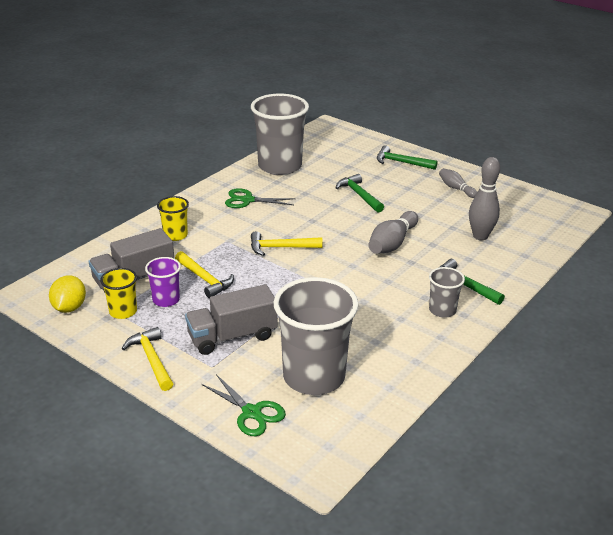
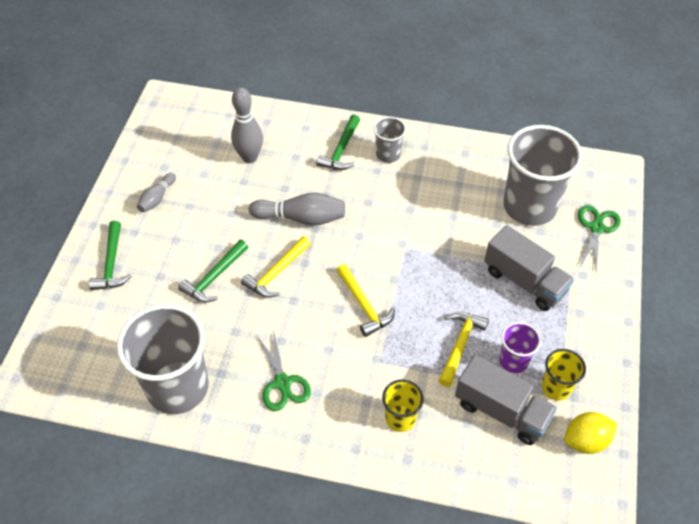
camera: 115 degrees left, 20 degrees up
yellow hammer [121,327,173,391] -> yellow hammer moved to [241,236,311,298]

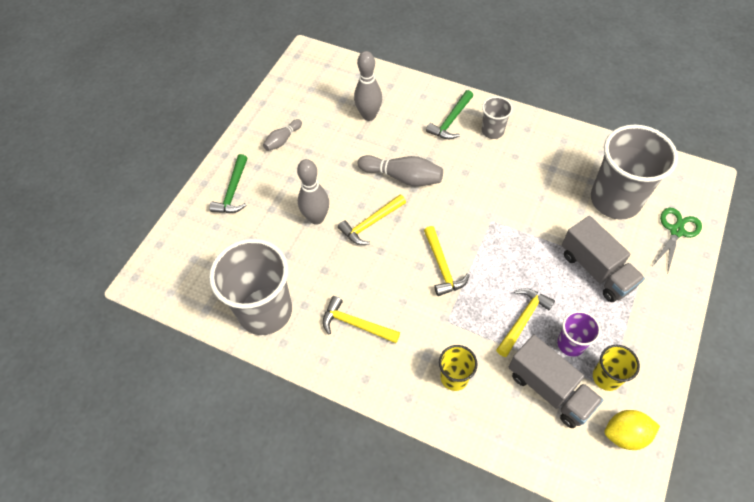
camera: 15 degrees right, 5 degrees up
green hammer [178,240,248,302] -> grey bowling pin [297,159,329,225]
green scissors [256,329,311,411] -> yellow hammer [323,296,400,343]

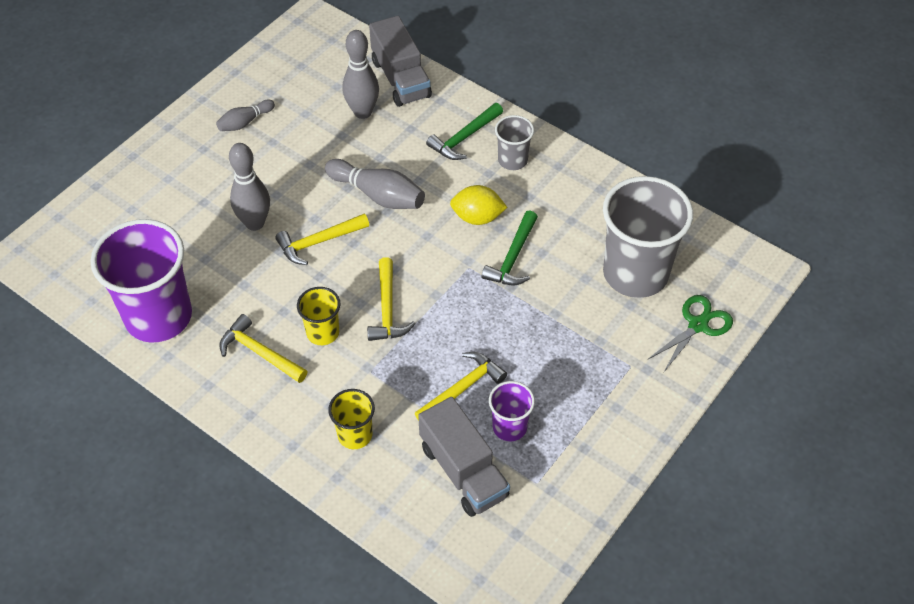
camera: 10 degrees right, 5 degrees down
green hammer [209,154,247,213] -> green hammer moved to [481,210,538,285]
grey cup [209,238,292,335] -> purple cup [90,219,192,342]
grey truck [562,216,645,302] -> grey truck moved to [369,16,432,107]
yellow cup [593,345,640,391] -> yellow cup moved to [297,287,341,345]
yellow lemon [605,410,660,450] -> yellow lemon moved to [450,185,507,225]

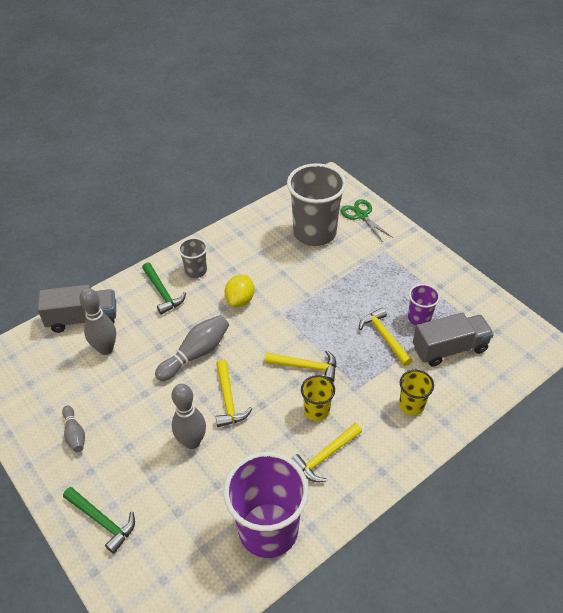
camera: 75 degrees left, 5 degrees down
green hammer [481,210,538,285] -> green hammer moved to [63,487,135,554]

